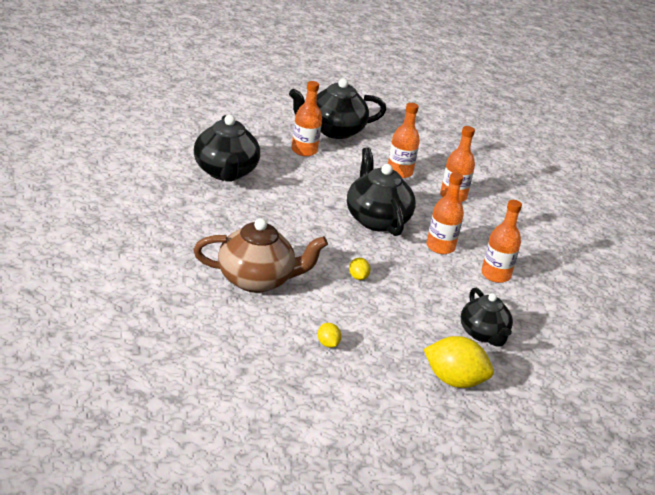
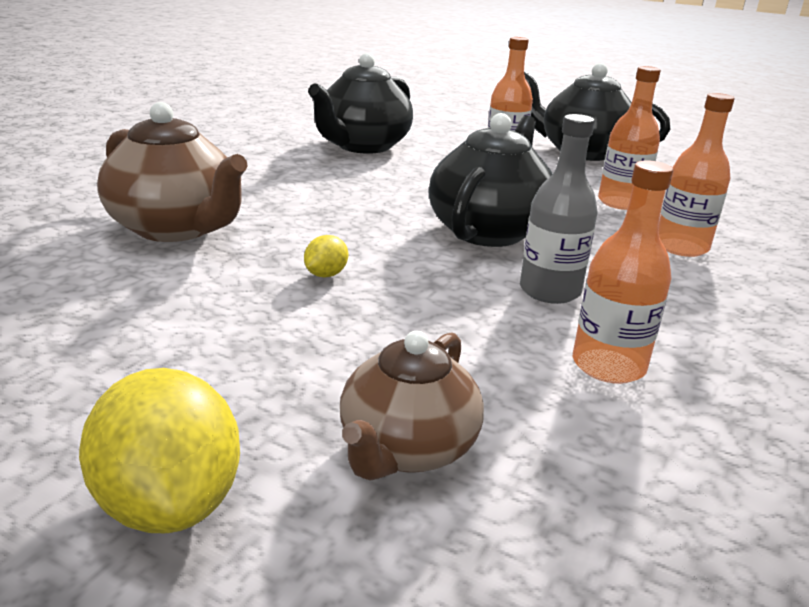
camera: 45 degrees right, 5 degrees down
yellow lemon [318,323,341,348] -> none
orange bottle [427,173,464,254] -> grey bottle [520,114,597,304]
black teapot [461,288,513,347] -> brown teapot [340,331,484,481]

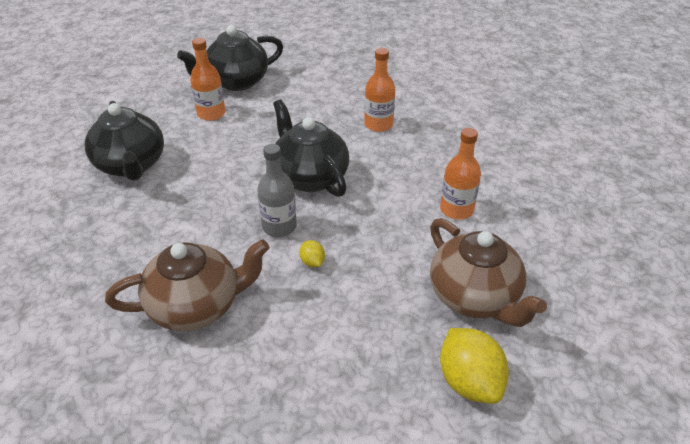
camera: 55 degrees left, 15 degrees up
yellow lemon [79,368,240,533] -> yellow lemon turned 60 degrees clockwise [440,328,509,404]
brown teapot [340,331,484,481] -> brown teapot [430,218,547,327], size x1.51
grey bottle [520,114,597,304] -> grey bottle moved to [257,144,297,237]
orange bottle [598,66,661,210] -> none

